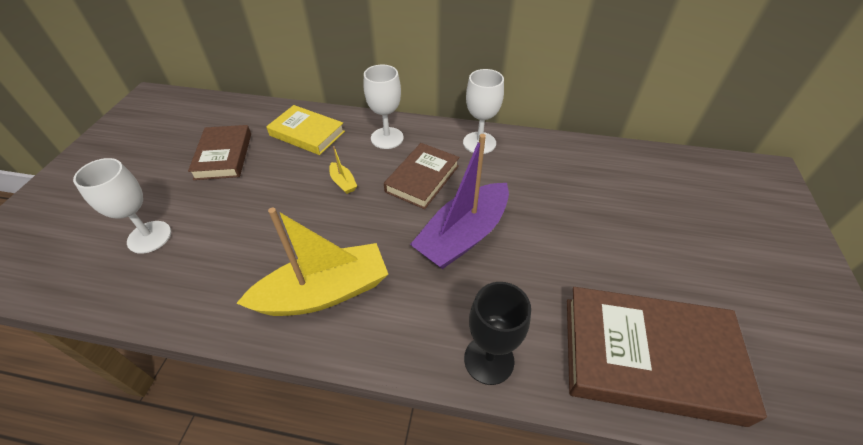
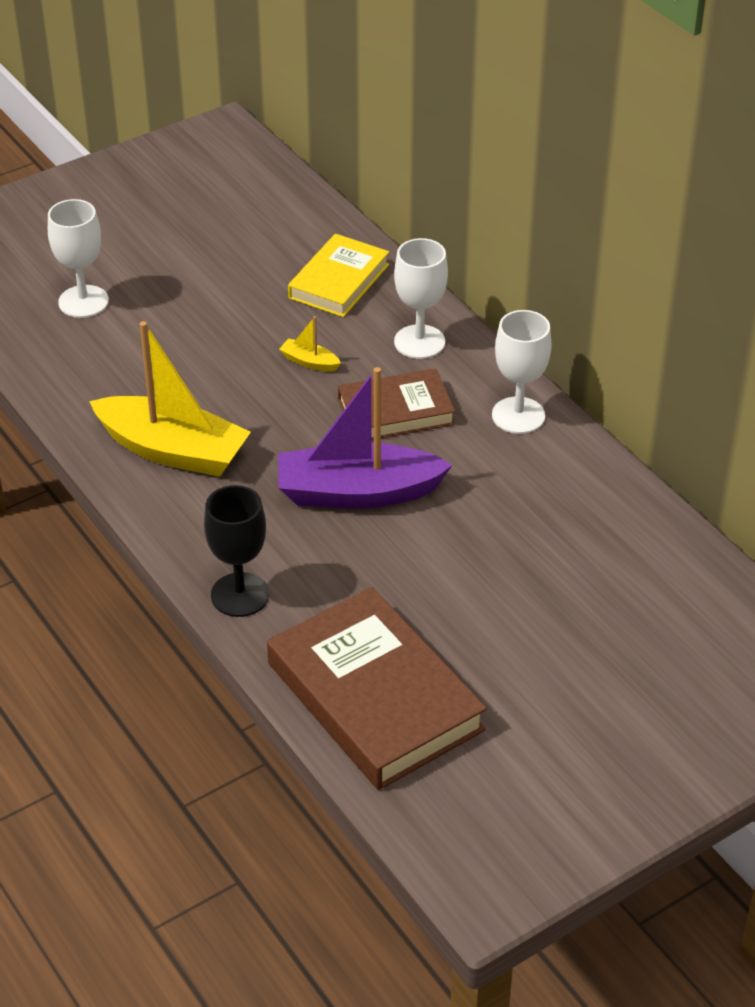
camera: 45 degrees right, 5 degrees down
brown book [188,125,251,180] -> none
yellow book [266,105,345,155] -> yellow book turned 45 degrees clockwise [288,234,389,317]
yellow boat [329,146,357,194] -> yellow boat turned 105 degrees clockwise [279,316,341,372]

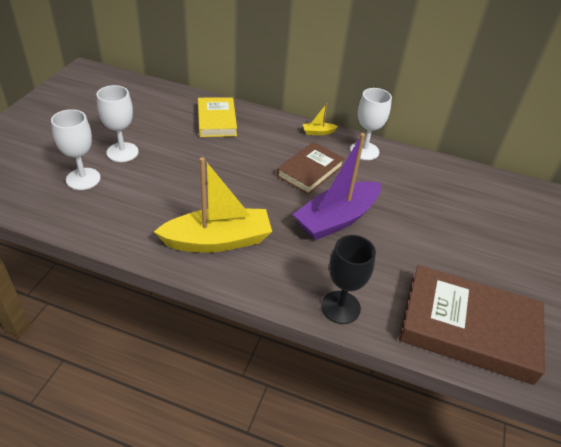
camera: 40 degrees left, 0 degrees up
yellow boat [279,316,341,372] -> yellow boat moved to [303,103,338,135]
white goblet [394,238,448,359] -> white goblet moved to [97,85,139,162]

